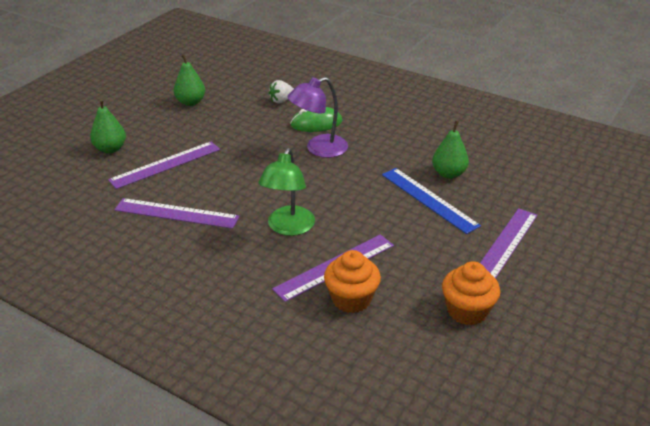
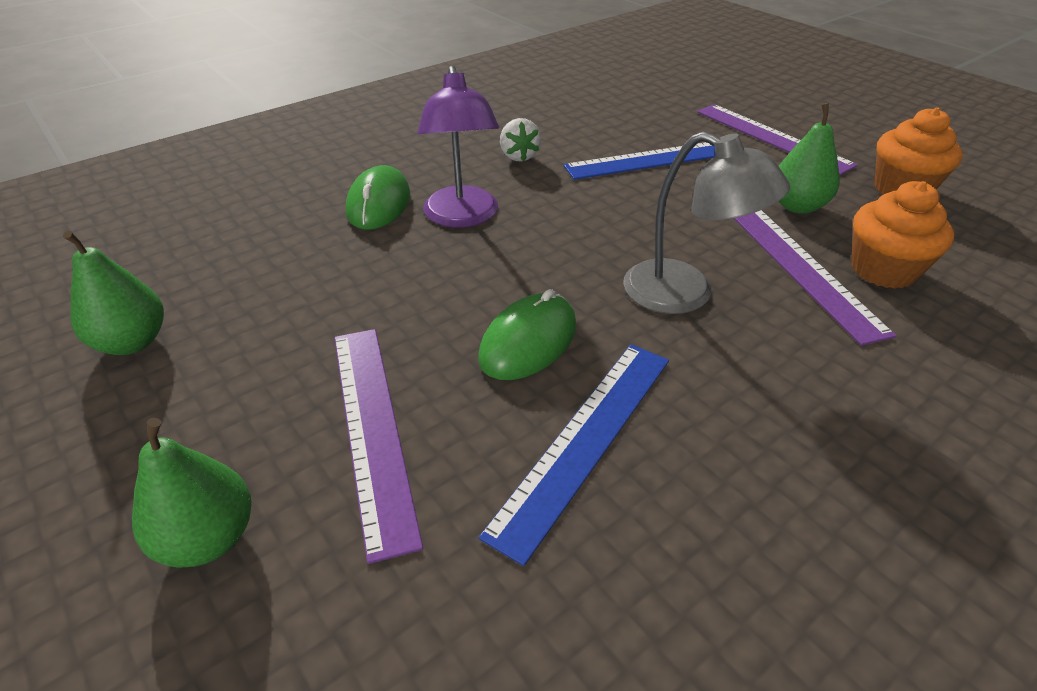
camera: 70 degrees left, 5 degrees up
purple ruler [114,198,239,229] -> blue ruler [478,344,669,566]
green lamp [258,148,315,236] -> grey lamp [623,132,790,314]
white strawberry [269,80,294,104] -> white strawberry moved to [500,118,541,162]
green pear [432,120,469,179] -> green pear moved to [779,103,840,214]
none -> green mouse [478,289,577,380]

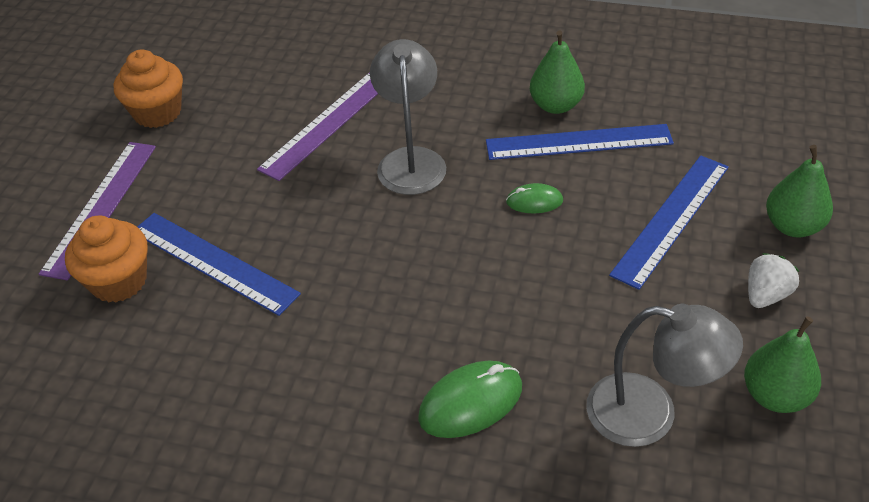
camera: 125 degrees left, 5 degrees up
purple ruler [334,329,423,564] -> blue ruler [609,156,729,290]
purple lamp [418,66,499,228] -> none
green mouse [478,289,577,380] -> green mouse [506,183,563,213], size x0.59
white strawberry [500,118,541,162] -> white strawberry moved to [748,253,799,308]
green pear [779,103,840,214] -> green pear moved to [530,30,585,114]
orange cupcake [851,181,954,289] -> orange cupcake moved to [65,216,147,302]
none -> grey lamp [586,304,743,447]

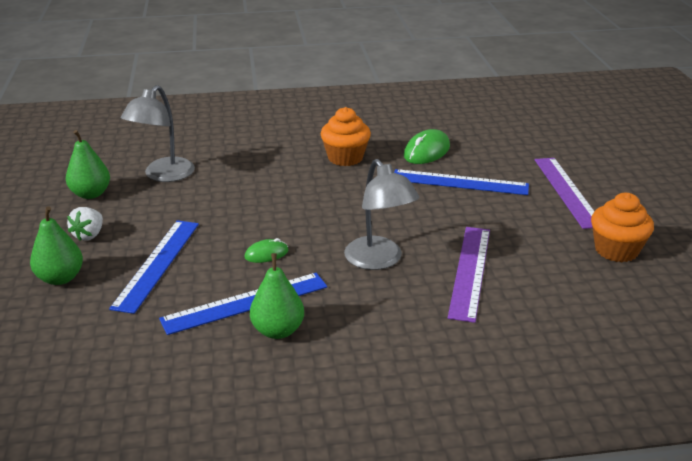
camera: 155 degrees right, 15 degrees down
orange cupcake [65,216,147,302] -> orange cupcake moved to [321,107,371,166]
green mouse [418,361,522,438] -> green mouse moved to [404,129,450,164]
grey lamp [586,304,743,447] -> grey lamp turned 60 degrees counterclockwise [121,85,195,182]

